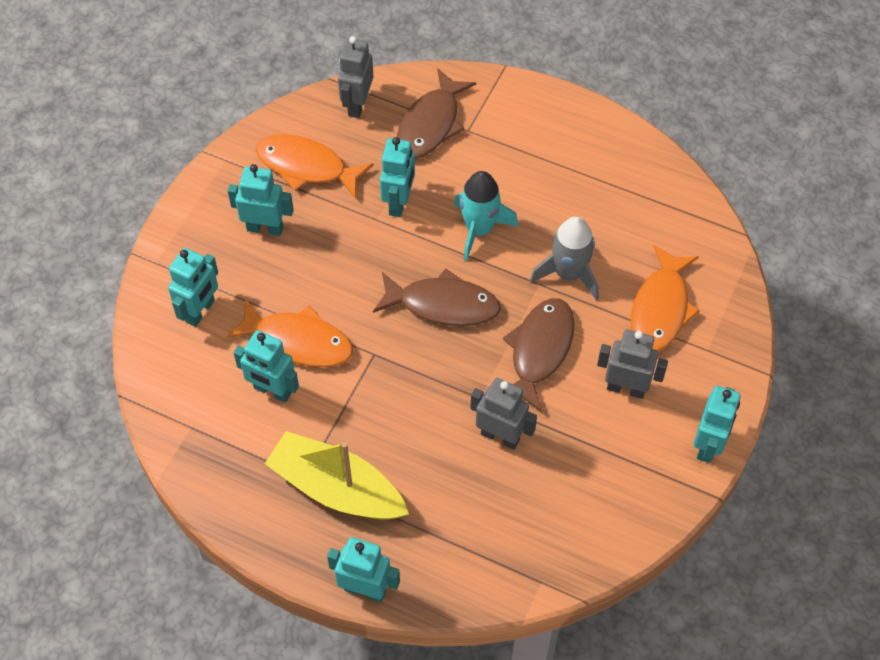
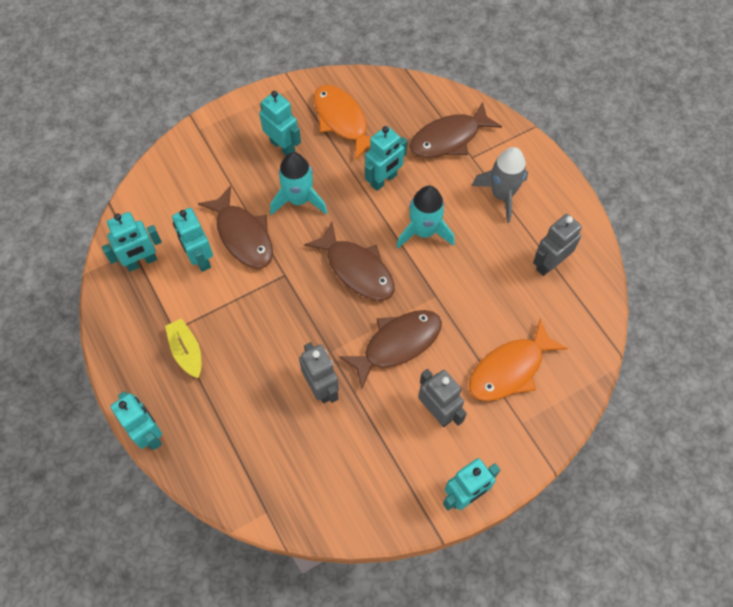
camera: 35 degrees right, 5 degrees up
turquoise robot [168,248,218,327] -> turquoise robot moved to [102,212,162,272]
orange fish [226,298,353,367] -> brown fish [198,185,273,269]
yellow boat [265,431,409,520] -> yellow boat [165,319,201,378], size x0.54
grey robot [338,36,373,118] -> grey robot moved to [533,214,582,276]
grey rocket [530,217,599,300] -> grey rocket moved to [472,147,528,223]
none -> turquoise rocket [270,152,328,215]

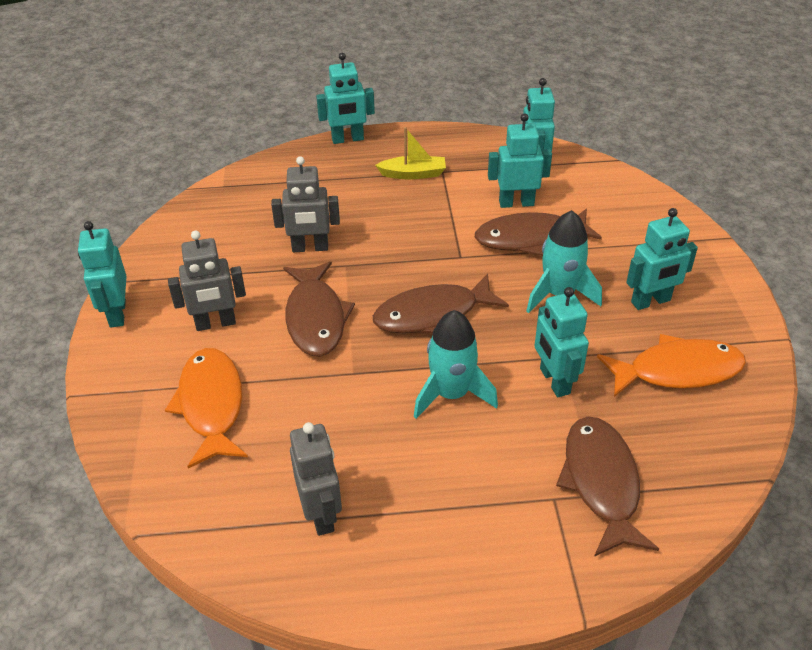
camera: 115 degrees right, 20 degrees down
grey rocket [472,147,528,223] -> none

